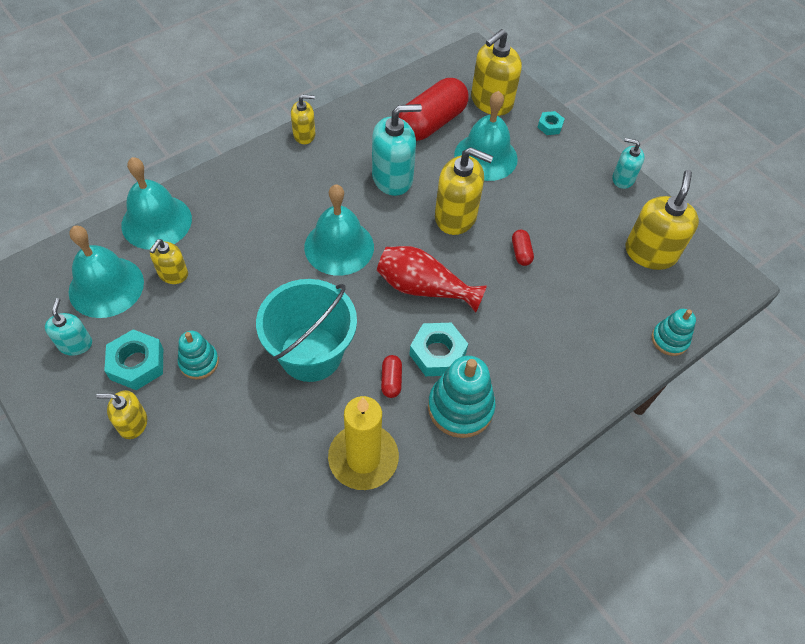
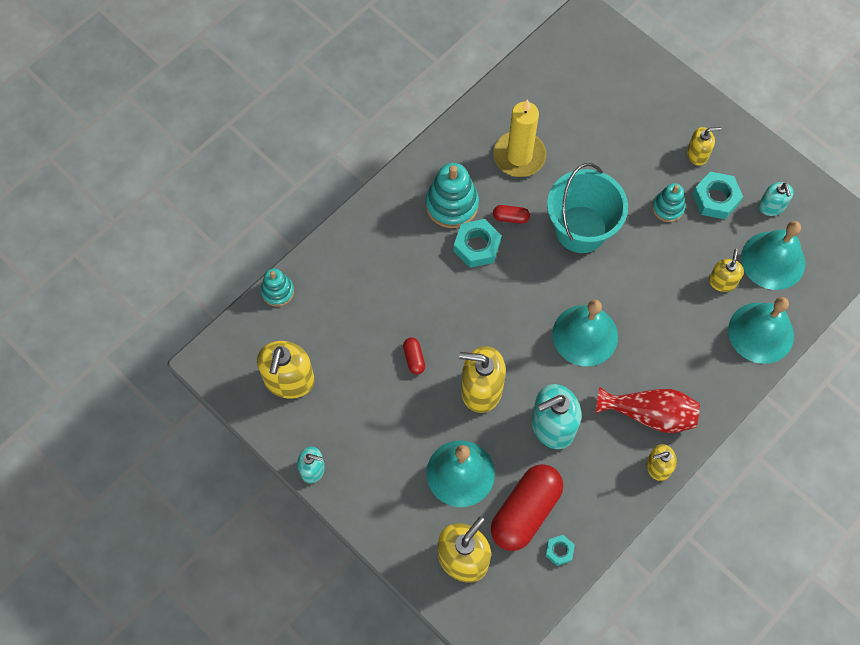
camera: 175 degrees right, 10 degrees up
red vase [377,246,487,312] -> red vase moved to [596,387,700,433]
red capsule [381,355,402,398] -> red capsule turned 75 degrees counterclockwise [493,205,530,224]
turquoise nut [537,111,565,135] -> turquoise nut moved to [545,535,575,566]

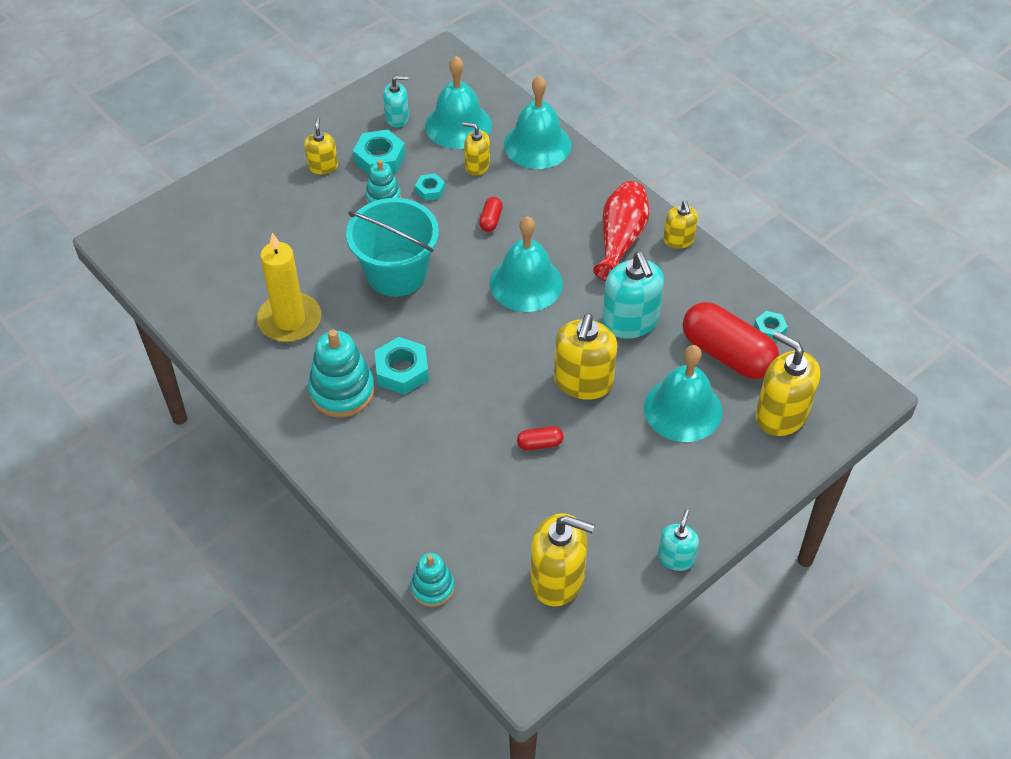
camera: 85 degrees left, 15 degrees down
red capsule [493,205,530,224] -> red capsule moved to [479,197,503,232]
none -> turquoise nut [415,173,445,201]

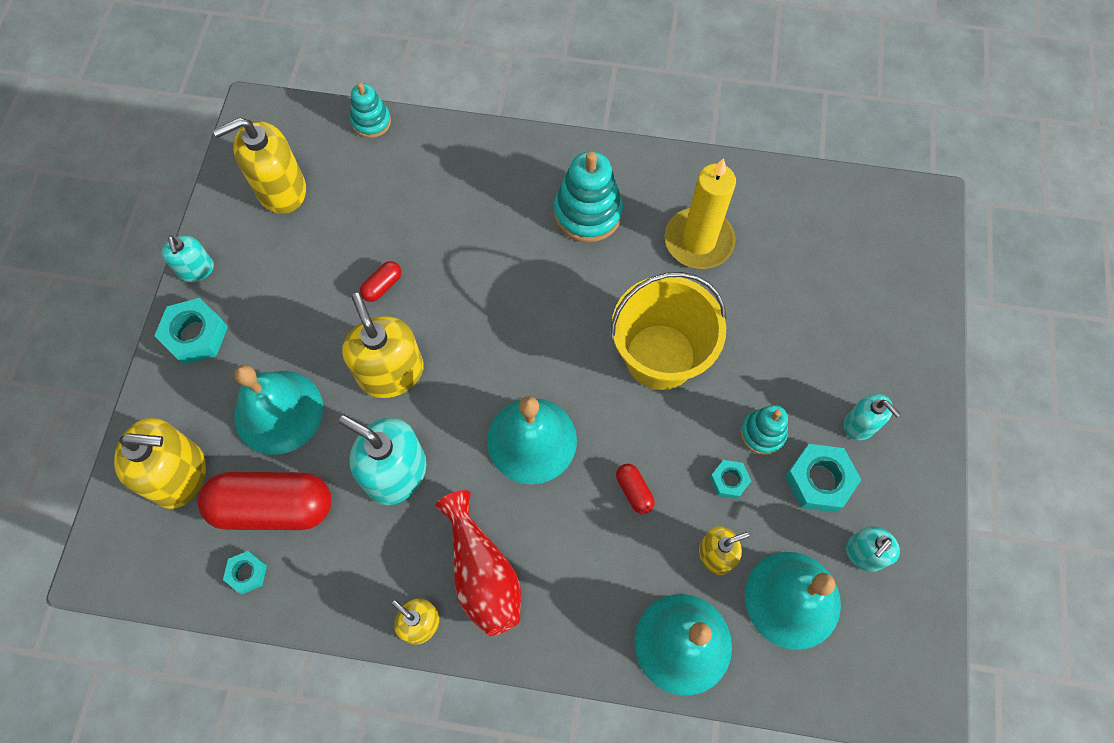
camera: 140 degrees right, 15 degrees up
yellow soap dispenser [304,117,338,175] -> turquoise soap dispenser [844,393,901,440]
turquoise bucket [346,198,439,297] -> yellow bucket [610,272,726,390]
turquoise nut [375,337,429,395] -> turquoise nut moved to [154,298,228,365]

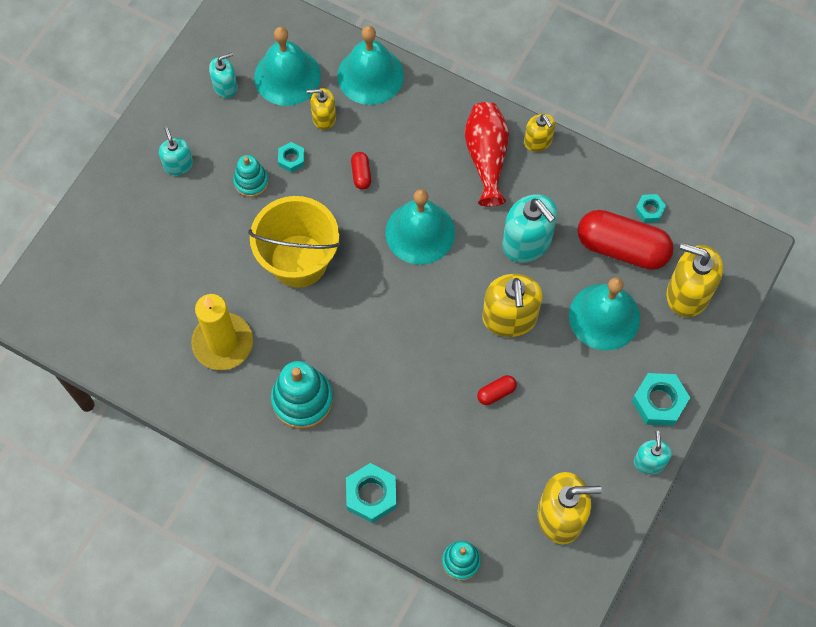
camera: 160 degrees left, 0 degrees up
turquoise nut [785,444,861,512] -> turquoise nut moved to [346,463,397,523]

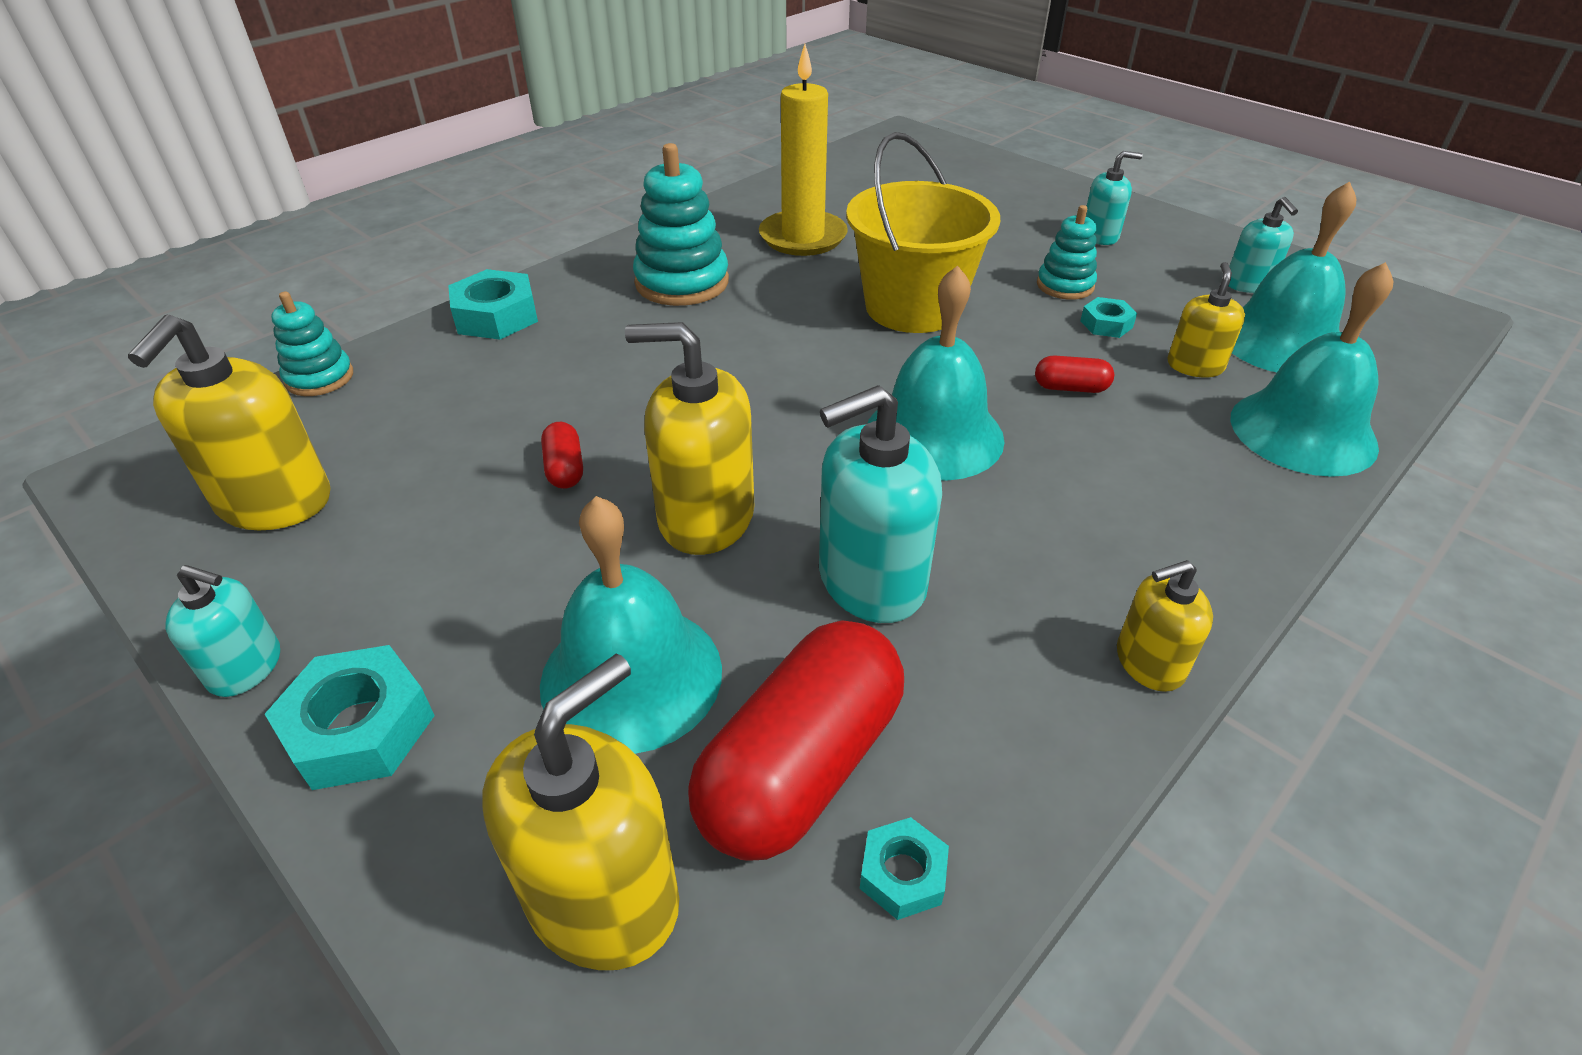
camera: 105 degrees right, 25 degrees down
red vase [465,102,509,207] -> none

